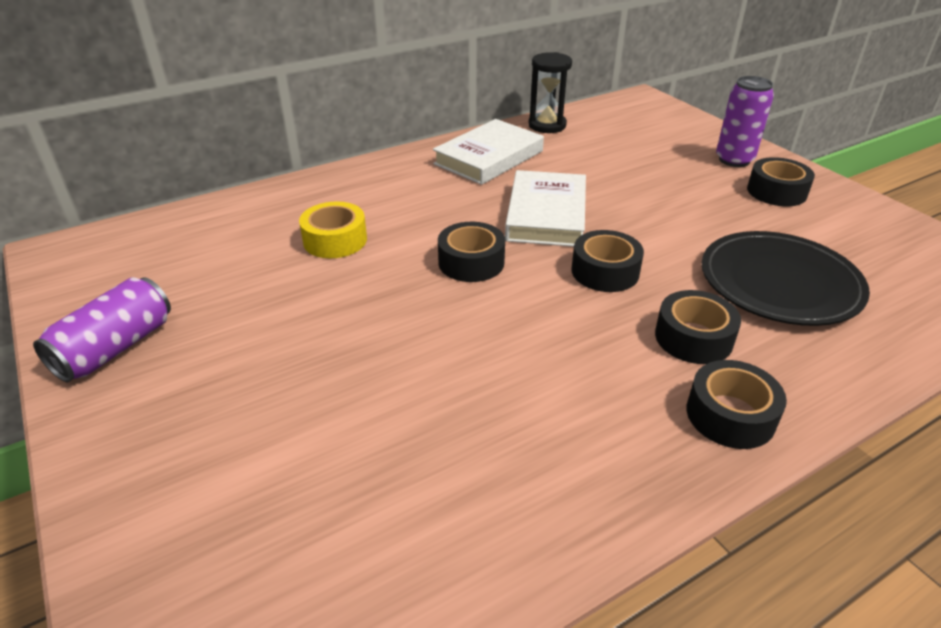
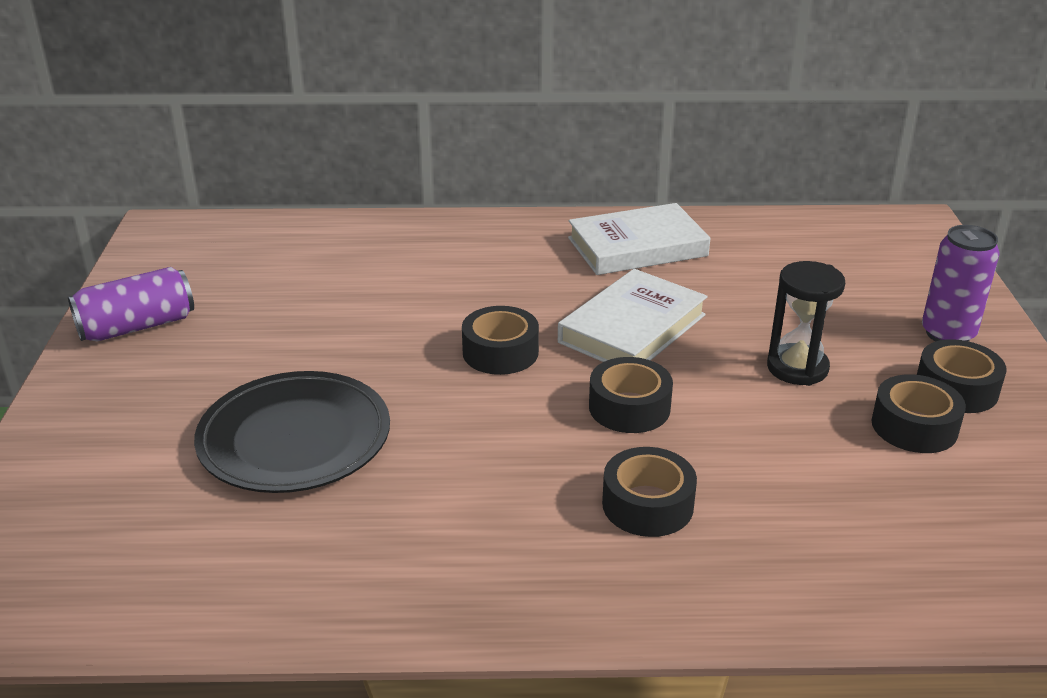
camera: 30 degrees right, 5 degrees down
yellow tape [299,201,367,258] -> none
black hourglass [528,52,572,133] -> black hourglass moved to [767,261,845,386]
black tape [687,360,787,449] -> black tape moved to [872,374,966,453]
black plate [702,231,870,326] -> black plate moved to [194,371,390,493]

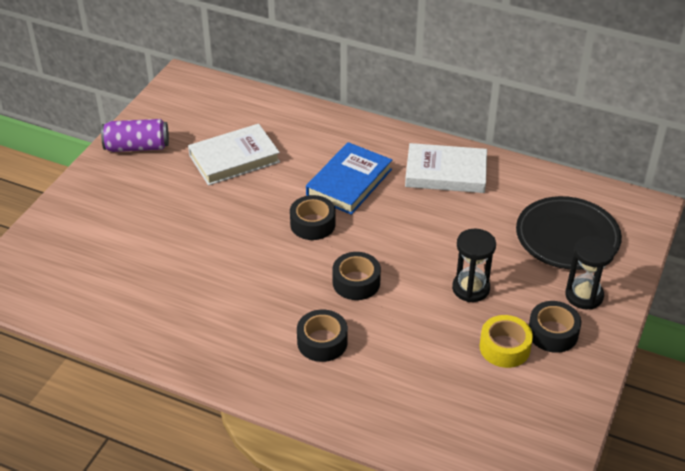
camera: 25 degrees right, 10 degrees up
black plate [194,371,390,493] -> black plate moved to [516,196,622,270]
white book [558,269,708,362] -> white book moved to [188,124,280,186]
black tape [872,374,966,453] -> yellow tape [479,315,533,368]
purple can [922,225,999,342] -> black hourglass [565,236,615,310]
none -> blue book [306,142,392,215]

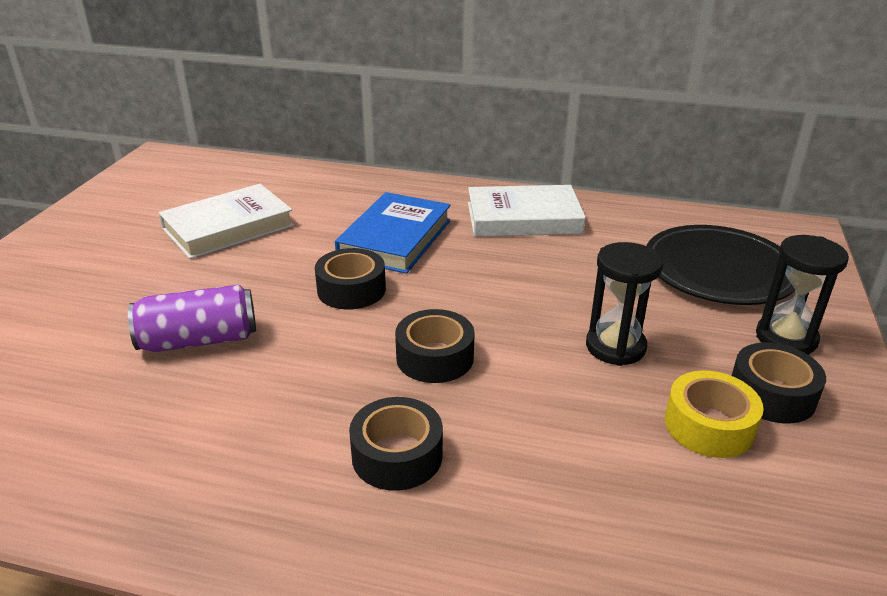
camera: 10 degrees left, 10 degrees down
purple can [101,119,169,152] -> purple can moved to [128,285,256,352]

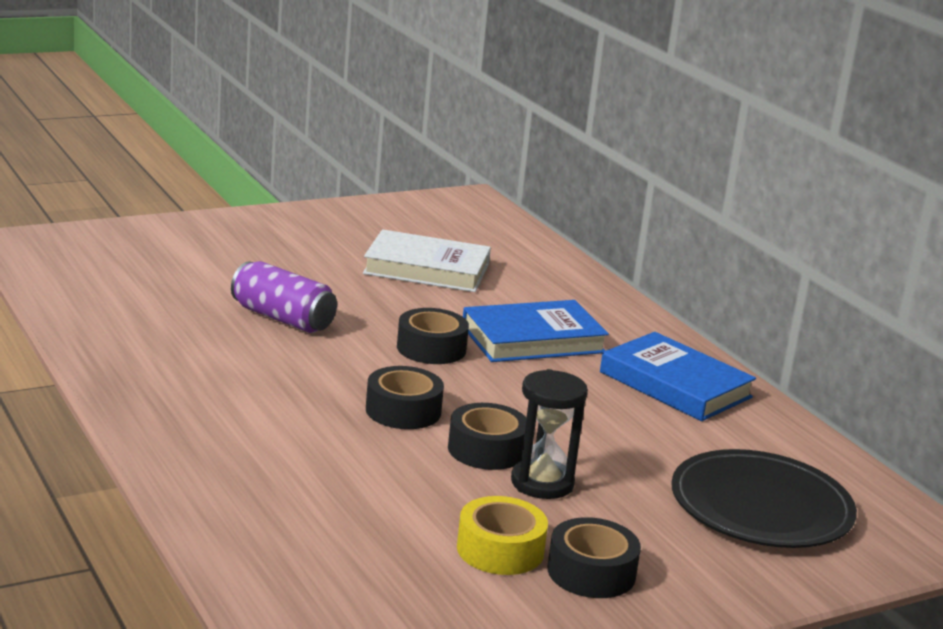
camera: 45 degrees right, 10 degrees down
black tape [349,397,443,491] -> black tape moved to [448,403,526,470]
white book [468,185,586,237] -> blue book [600,332,756,421]
black hourglass [756,235,849,355] -> none

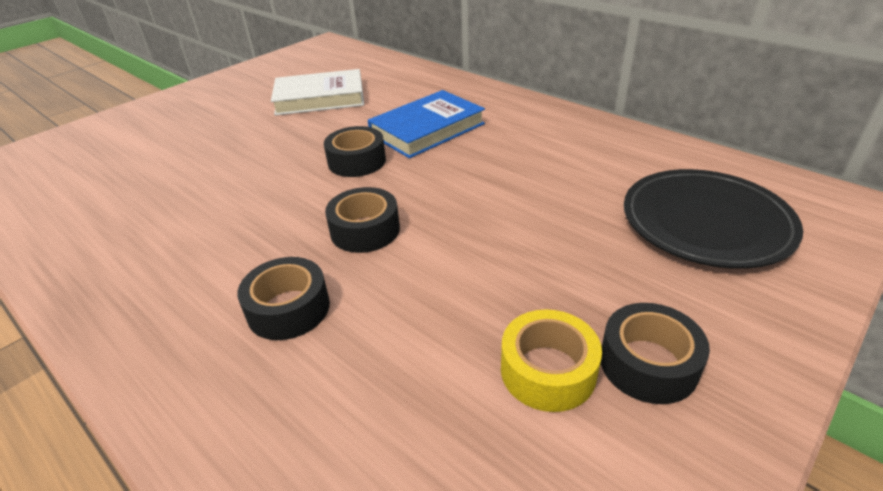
camera: 15 degrees left, 15 degrees up
purple can [231,261,337,333] -> none
black tape [448,403,526,470] -> black tape moved to [237,257,330,340]
black hourglass [511,369,588,499] -> none
blue book [600,332,756,421] -> none

